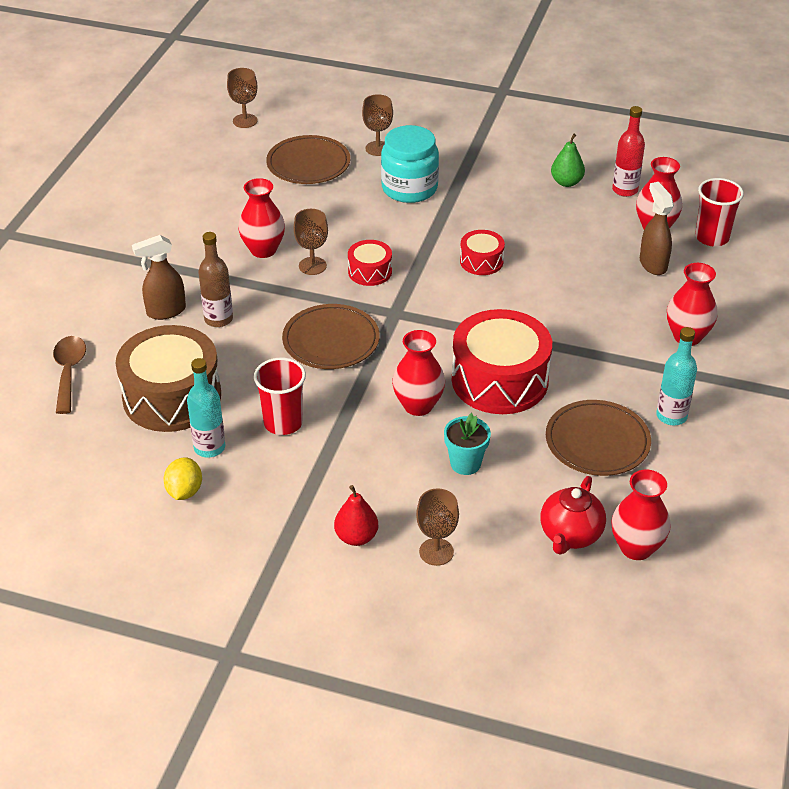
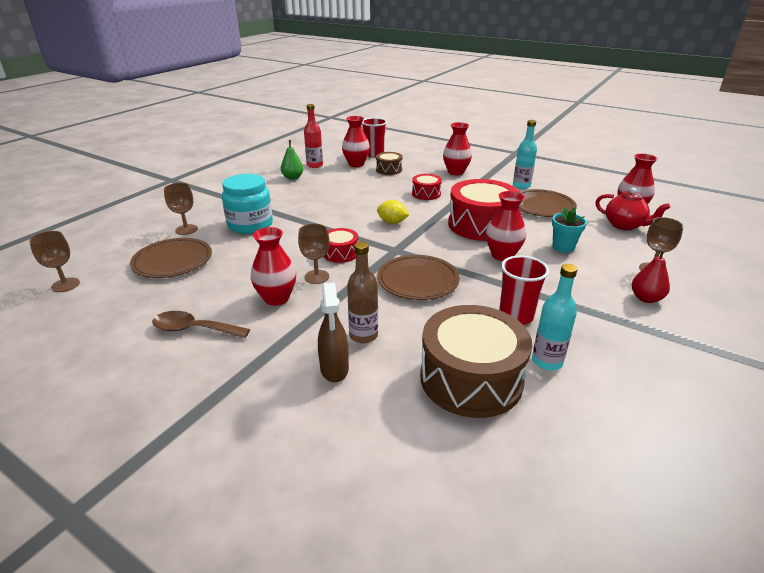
camera: 75 degrees left, 10 degrees down
brown spoon [53,336,86,414] -> brown spoon moved to [152,311,250,338]
yellow lemon [163,458,202,500] -> yellow lemon moved to [377,200,410,224]
red drum [460,230,505,275] -> red drum moved to [412,174,442,200]
brown spray bottle [640,182,674,275] -> brown drum [376,152,402,175]

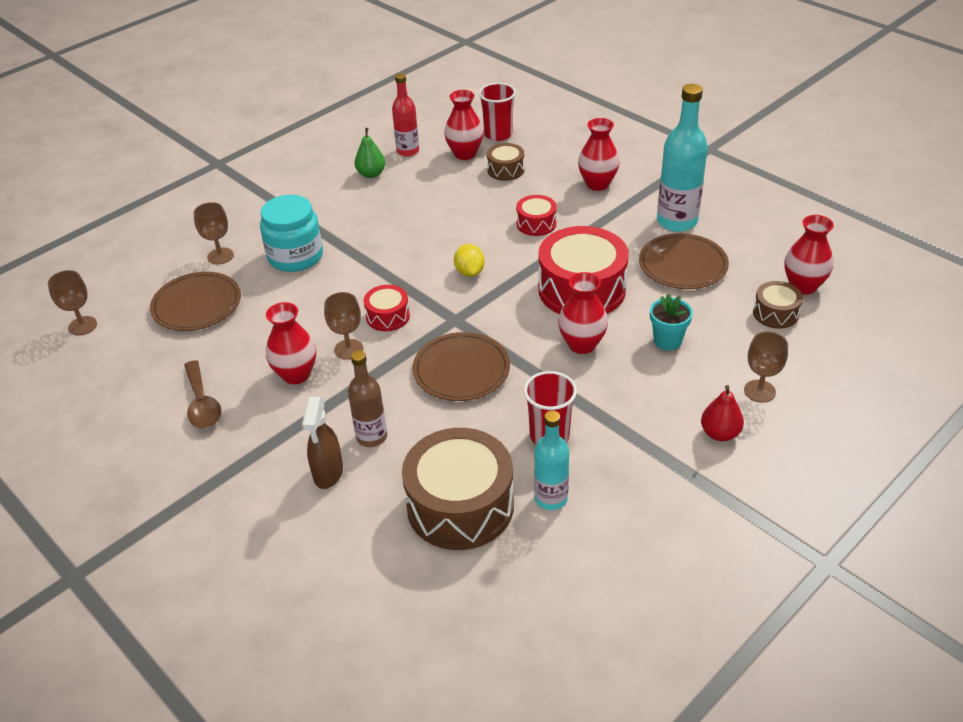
camera: 15 degrees right, 10 degrees up
brown spoon [152,311,250,338] -> brown spoon turned 135 degrees counterclockwise [184,360,221,428]
yellow lemon [377,200,410,224] -> yellow lemon turned 45 degrees clockwise [454,244,485,277]
turquoise bottle [513,120,537,189] -> turquoise bottle [657,84,708,232], size x1.61
red teapot [595,188,670,231] -> brown drum [753,281,803,329]

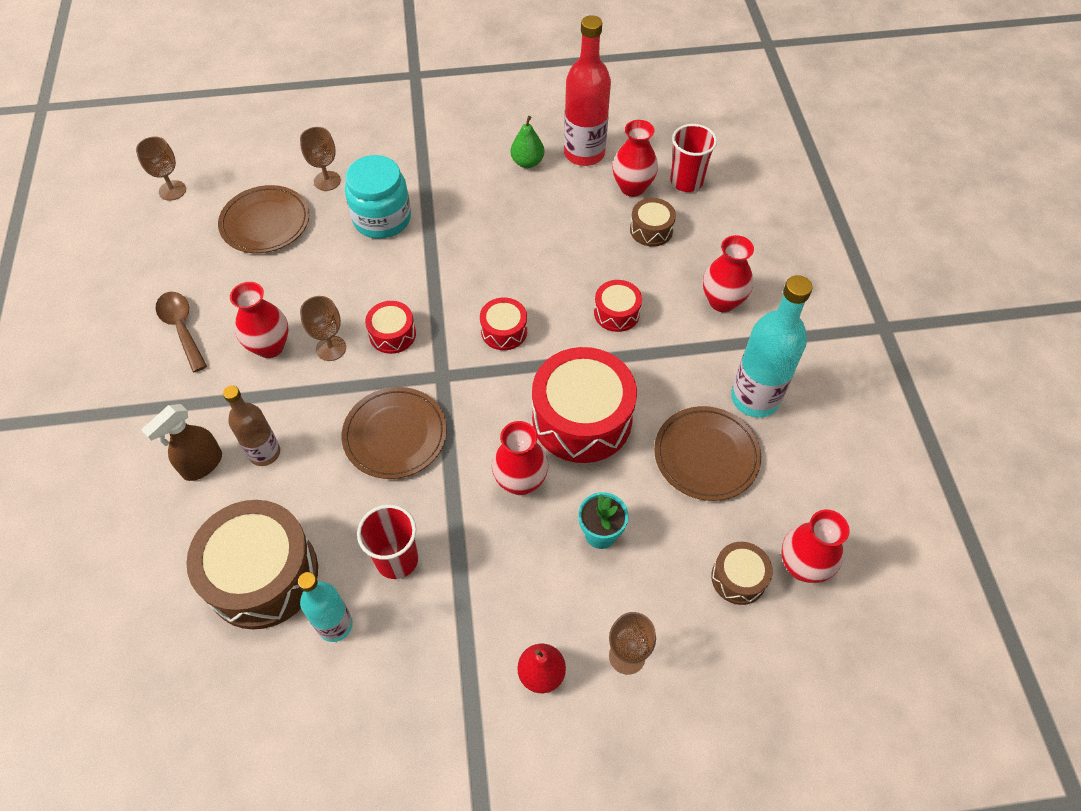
camera: 35 degrees right, 15 degrees up
brown spoon [184,360,221,428] -> brown spoon turned 135 degrees clockwise [156,292,207,372]
red bottle [392,73,419,157] -> red bottle [564,15,611,166], size x1.61
yellow lemon [454,244,485,277] -> red drum [480,298,527,350]

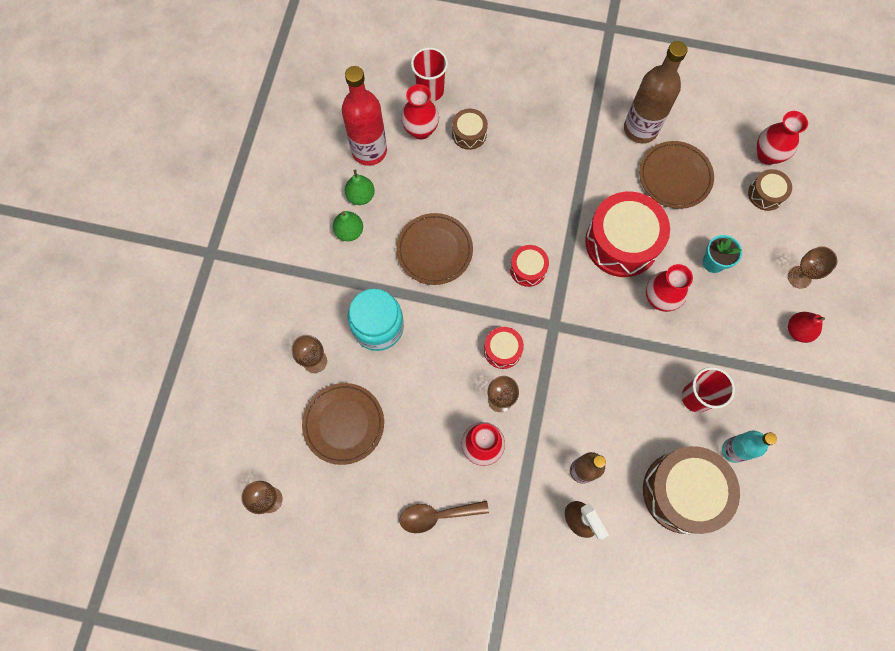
camera: 70 degrees left, 15 degrees up
brown plate [342,387,447,479] -> brown plate moved to [396,213,473,285]
red drum [594,280,642,332] -> none
red vase [703,235,754,312] -> none
turquoise bottle [731,275,813,418] -> brown bottle [624,41,688,143]
none -> green pear [333,211,363,241]

